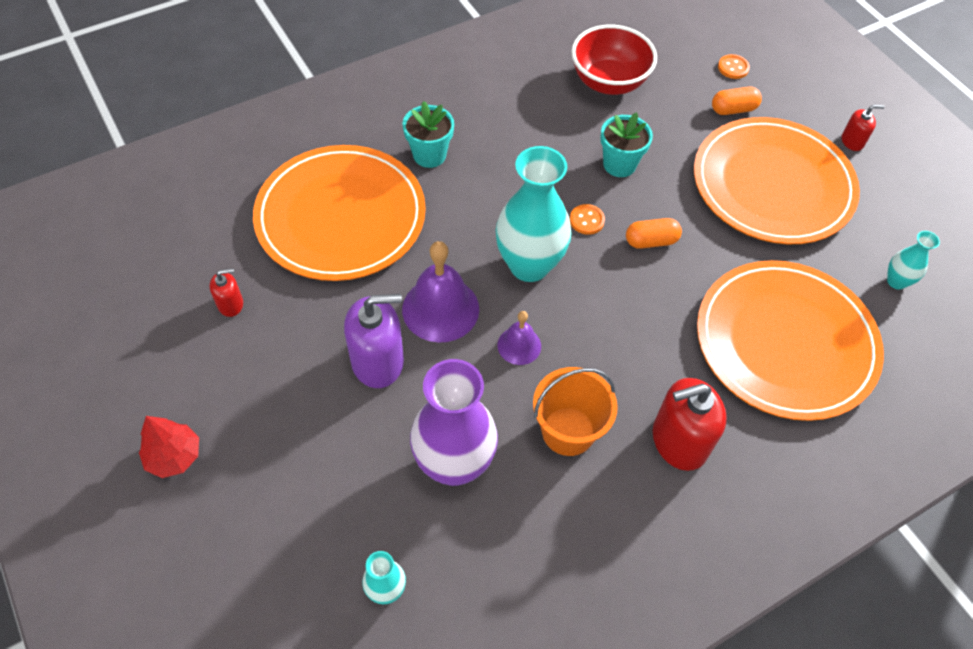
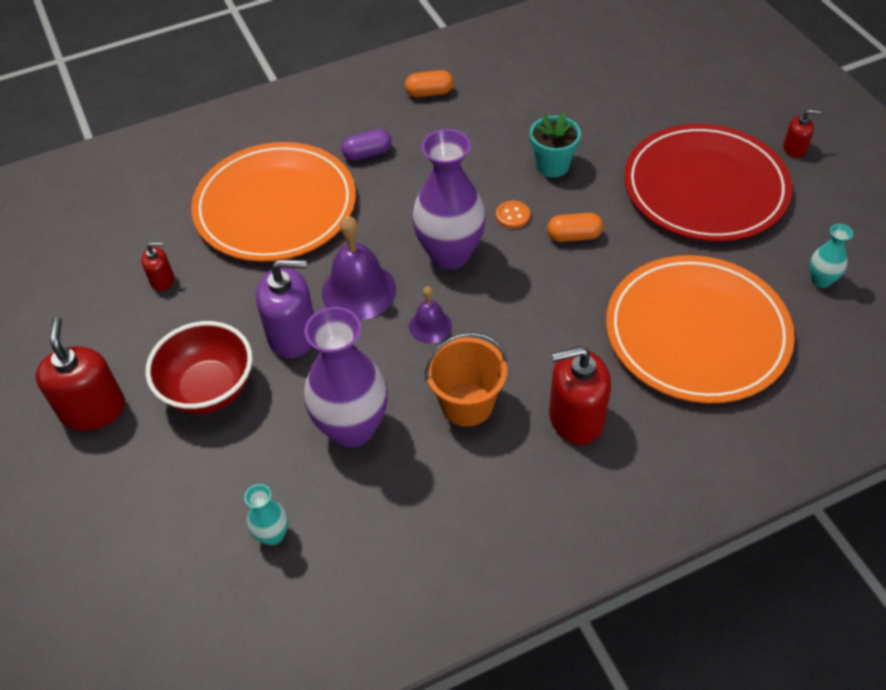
camera: 10 degrees right, 5 degrees down
red tree [139,416,199,478] -> red soap dispenser [35,317,125,431]
turquoise flower pot [402,101,454,168] -> purple capsule [341,129,392,161]
turquoise vase [496,146,572,282] -> purple vase [412,129,486,270]
red bowl [571,25,657,95] -> red bowl moved to [146,321,253,414]
orange plate [694,117,860,244] -> red plate [624,124,792,242]
orange capsule [712,87,762,115] -> orange capsule moved to [405,70,454,97]
orange button [718,54,750,79] -> none

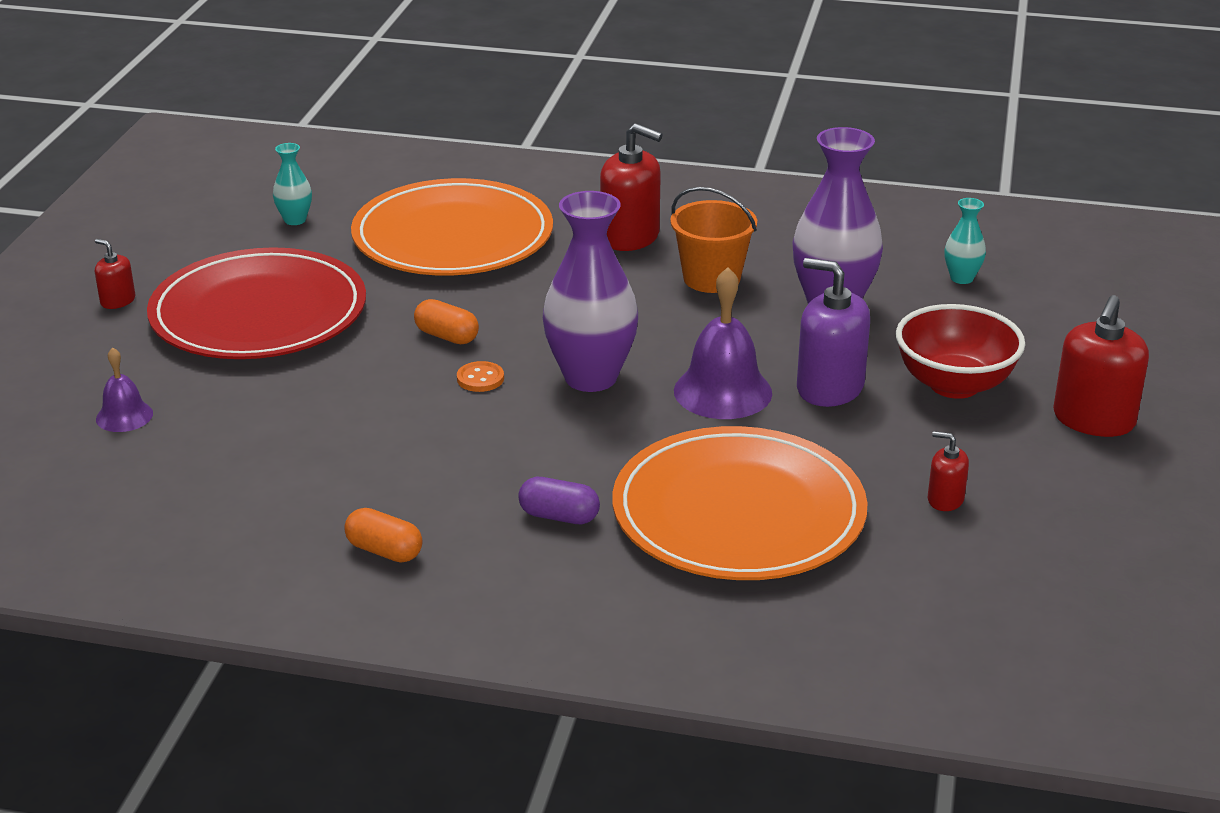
camera: 145 degrees left, 20 degrees down
purple bell [409,286,452,343] -> purple bell moved to [96,347,153,432]
turquoise flower pot [530,112,581,178] -> none

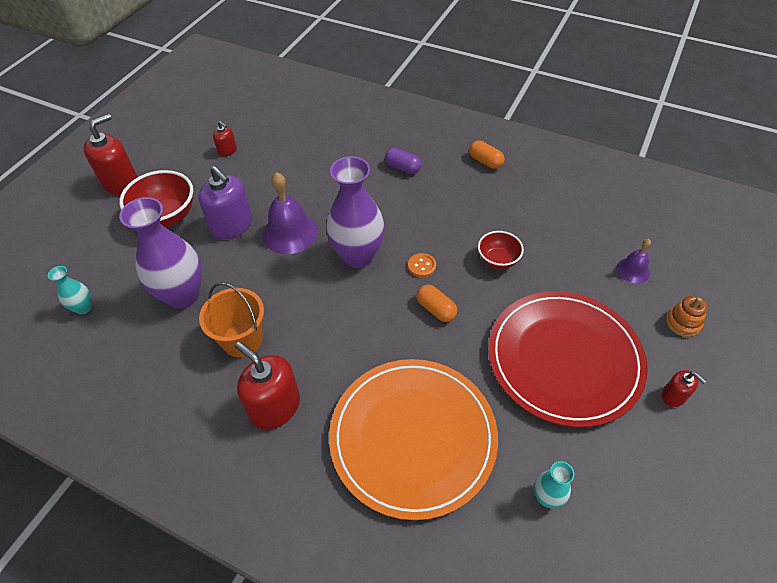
camera: 165 degrees left, 20 degrees up
orange plate [612,426,867,580] -> none
none -> red bowl [478,231,524,269]
none -> orange stacking toy [666,296,707,337]

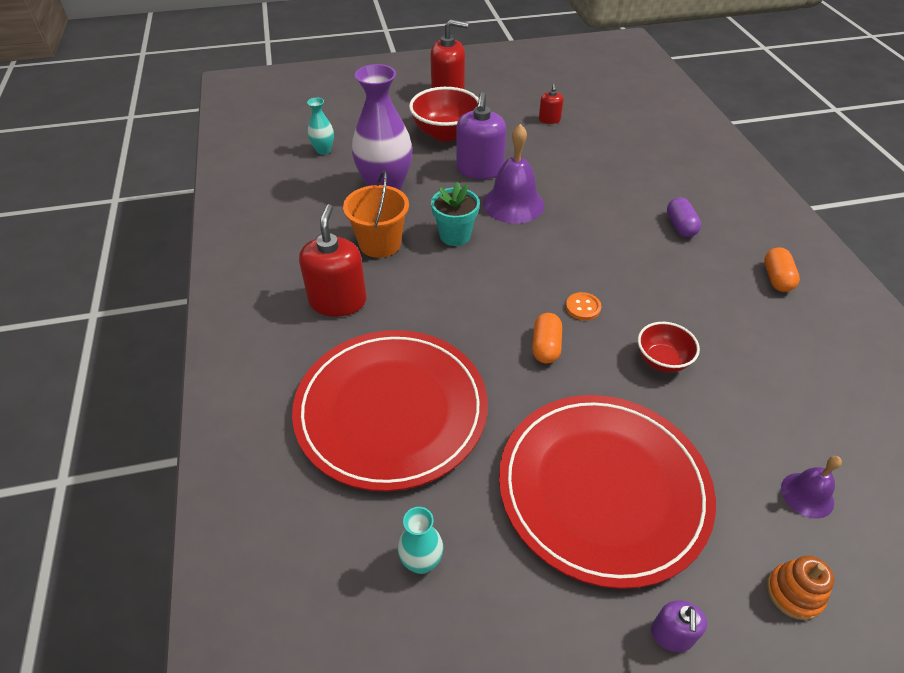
camera: 50 degrees right, 5 degrees down
purple vase [326,156,385,268] -> none
orange plate [329,359,498,520] -> red plate [292,330,488,492]
red soap dispenser [662,370,706,407] -> purple soap dispenser [651,600,707,652]
none -> turquoise flower pot [431,182,480,246]

